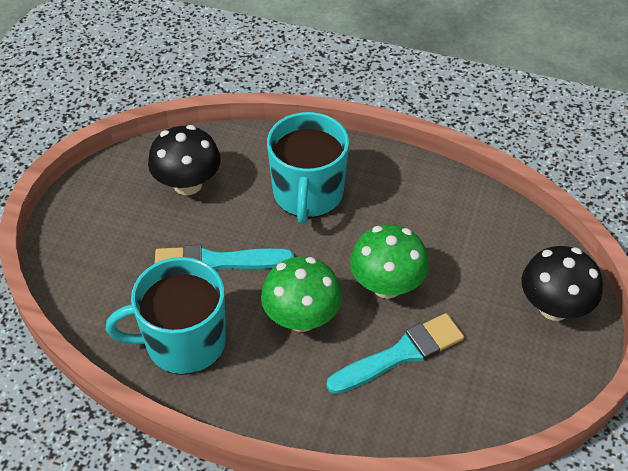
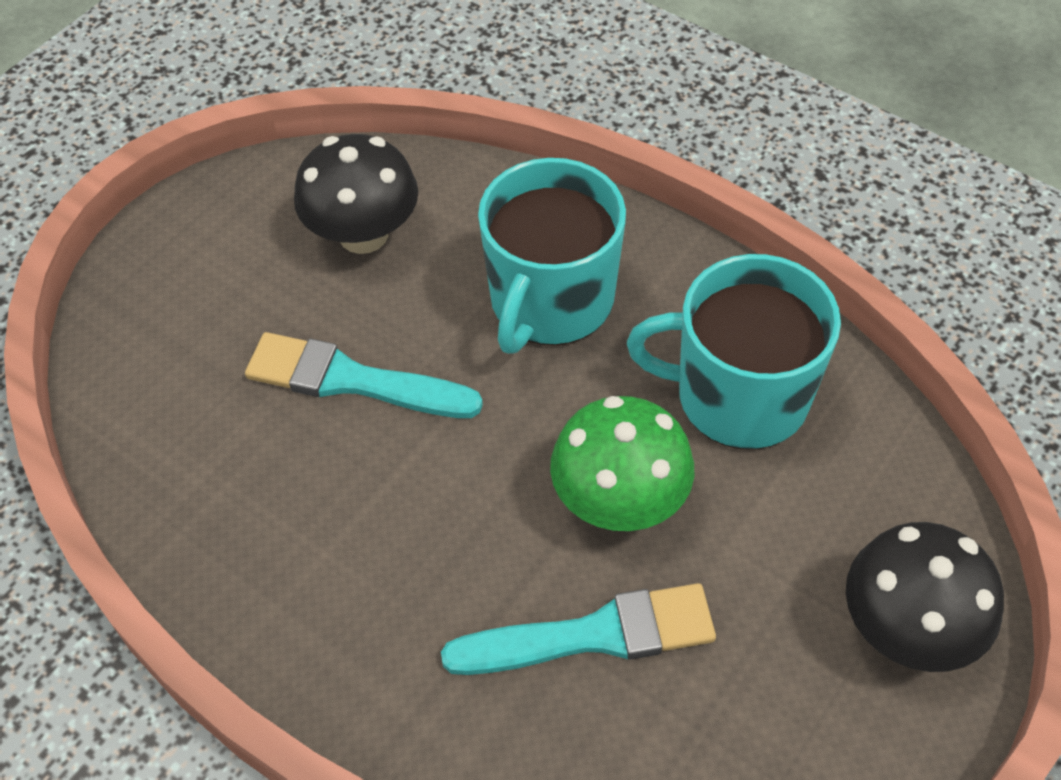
camera: 20 degrees right, 5 degrees up
turquoise mug [106,257,226,375] -> turquoise mug moved to [627,254,841,450]
green mushroom [261,257,342,332] -> none

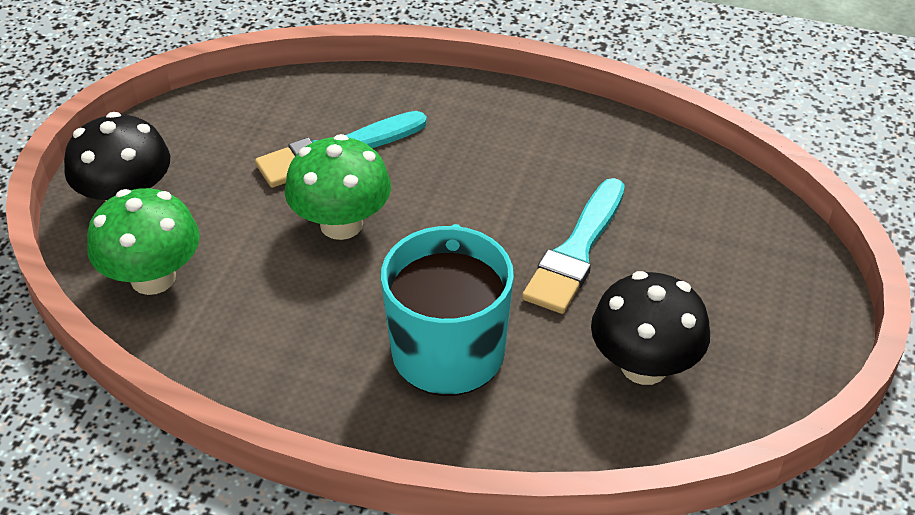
camera: 160 degrees right, 10 degrees down
turquoise brush [245,332,483,418] -> turquoise brush turned 120 degrees clockwise [522,178,625,314]
turquoise mug [627,254,841,450] -> none
none -> green mushroom [87,188,200,295]

